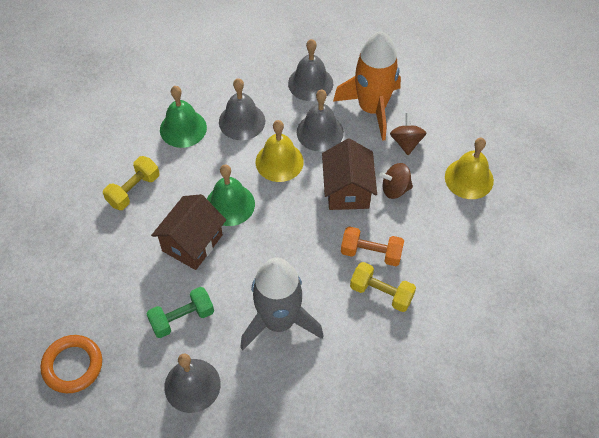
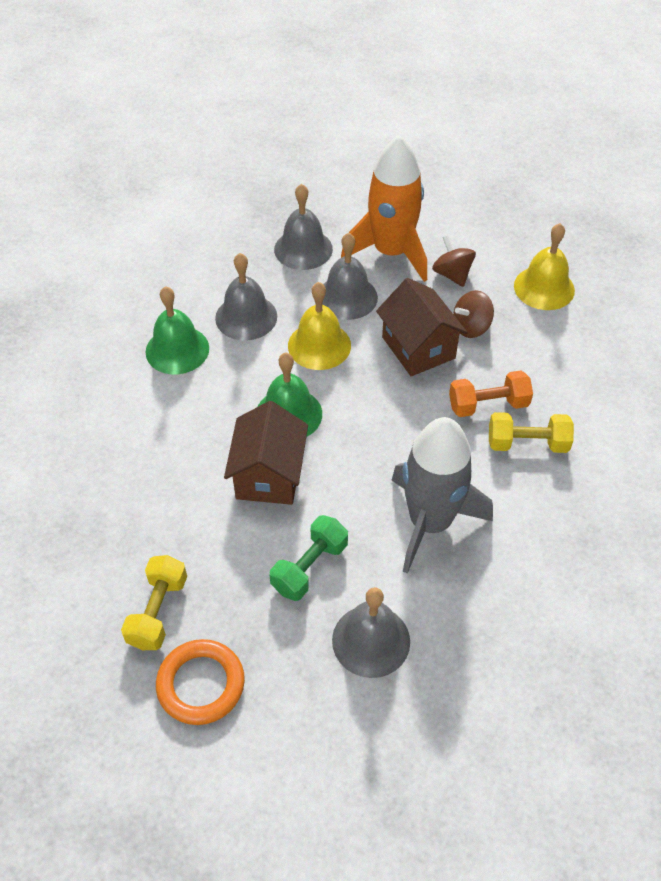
camera: 25 degrees left, 5 degrees down
yellow dumbbell [103,156,160,210] -> yellow dumbbell moved to [121,555,187,650]

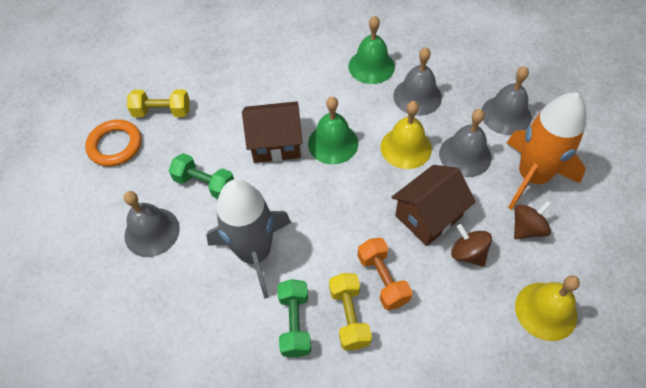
camera: 80 degrees right, 5 degrees up
none -> green dumbbell [277,279,311,357]

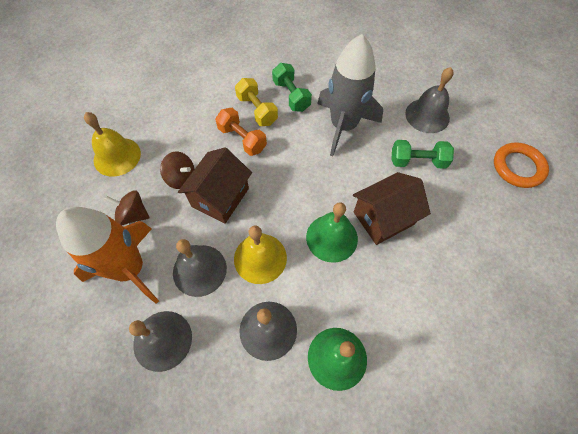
camera: 155 degrees right, 5 degrees up
yellow dumbbell [127,90,190,117] -> none
brown spinning top [514,201,552,239] -> brown spinning top turned 75 degrees clockwise [104,190,149,225]

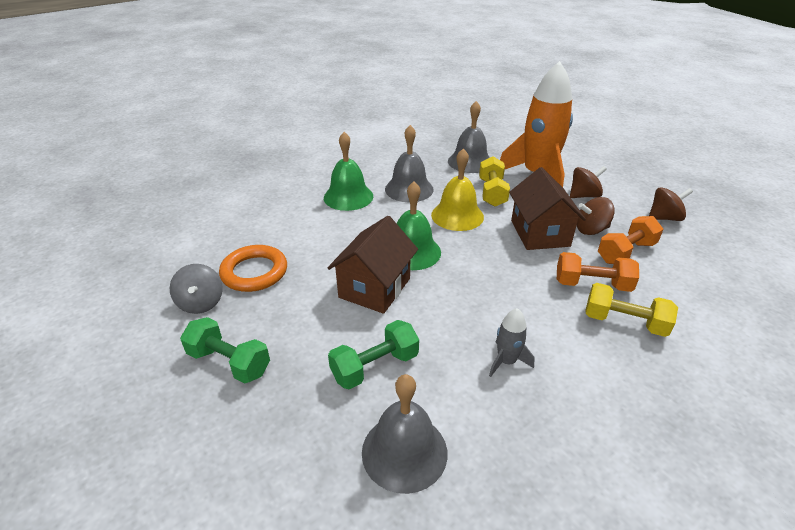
camera: 145 degrees right, 25 degrees down
yellow bell [84,112,141,177] -> brown spinning top [649,187,693,221]
grey bell [173,239,227,297] -> yellow dumbbell [479,156,510,207]
green dumbbell [272,63,312,112] -> green dumbbell moved to [180,317,270,384]
grey rocket [317,34,383,156] -> grey rocket [489,308,535,377], size x0.42
orange ring [494,142,549,188] -> orange ring moved to [219,245,287,292]
none -> grey spinning top [170,264,223,314]
none -> orange dumbbell [598,216,663,264]

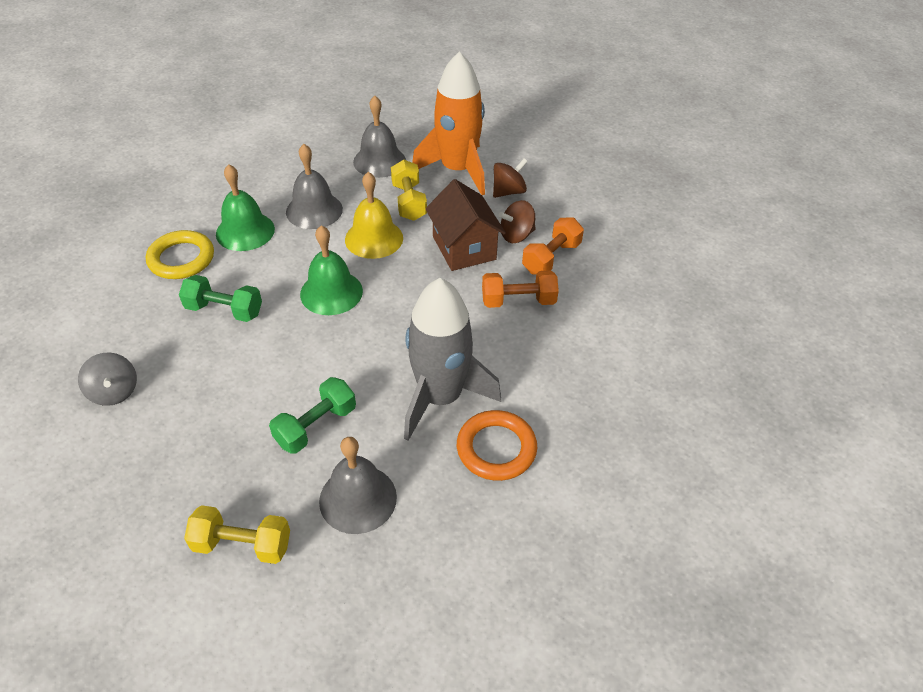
camera: 15 degrees left, 10 degrees up
green dumbbell [180,317,270,384] -> green dumbbell moved to [179,275,262,322]
orange ring [219,245,287,292] -> orange ring moved to [457,410,537,481]
brown house [328,216,418,314] -> none
grey rocket [489,308,535,377] -> grey rocket [404,278,501,441], size x2.36
yellow dumbbell [586,283,678,337] -> yellow dumbbell moved to [184,505,290,564]
brown spinning top [649,187,693,221] -> none
none -> yellow ring [146,230,214,279]

